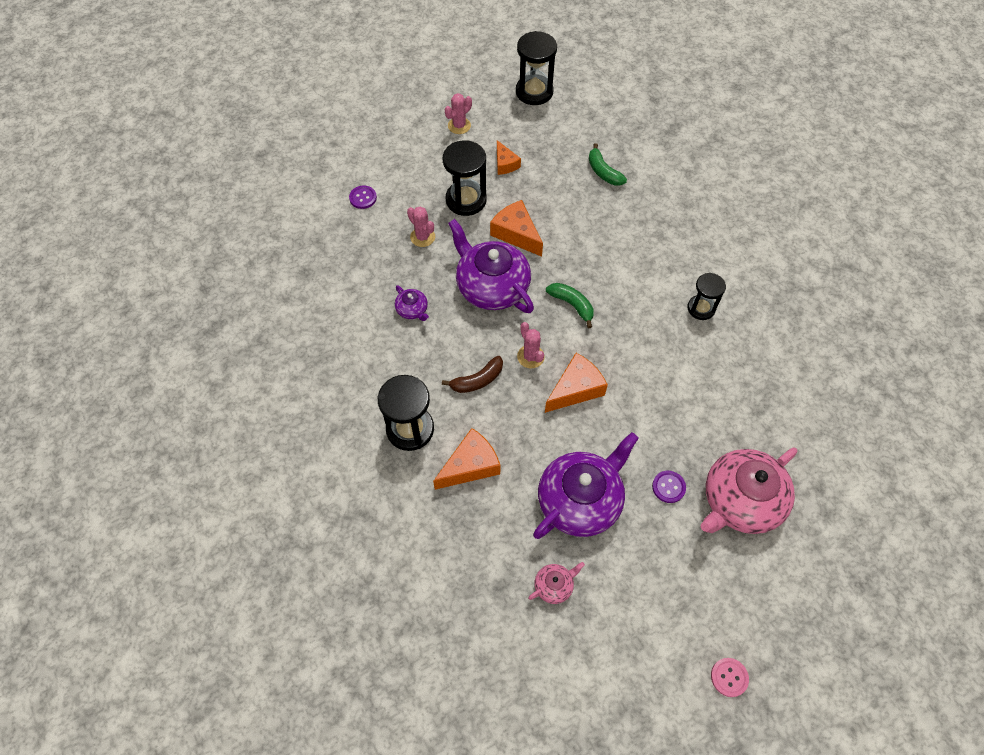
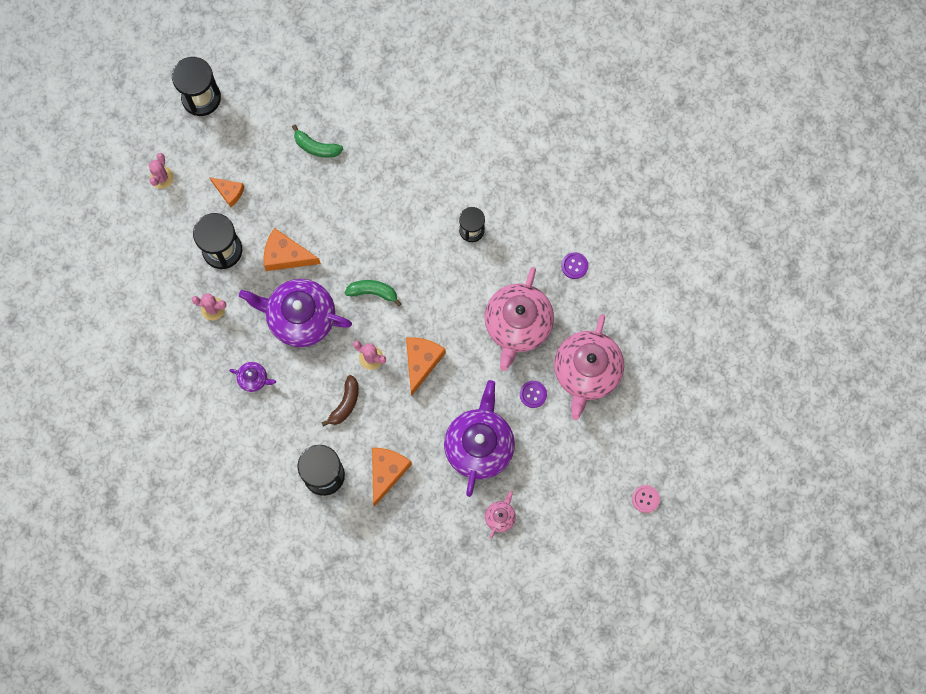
camera: 35 degrees left, 15 degrees up
purple button [349,186,377,209] -> purple button moved to [561,252,588,279]
none -> pink teapot [485,267,554,371]

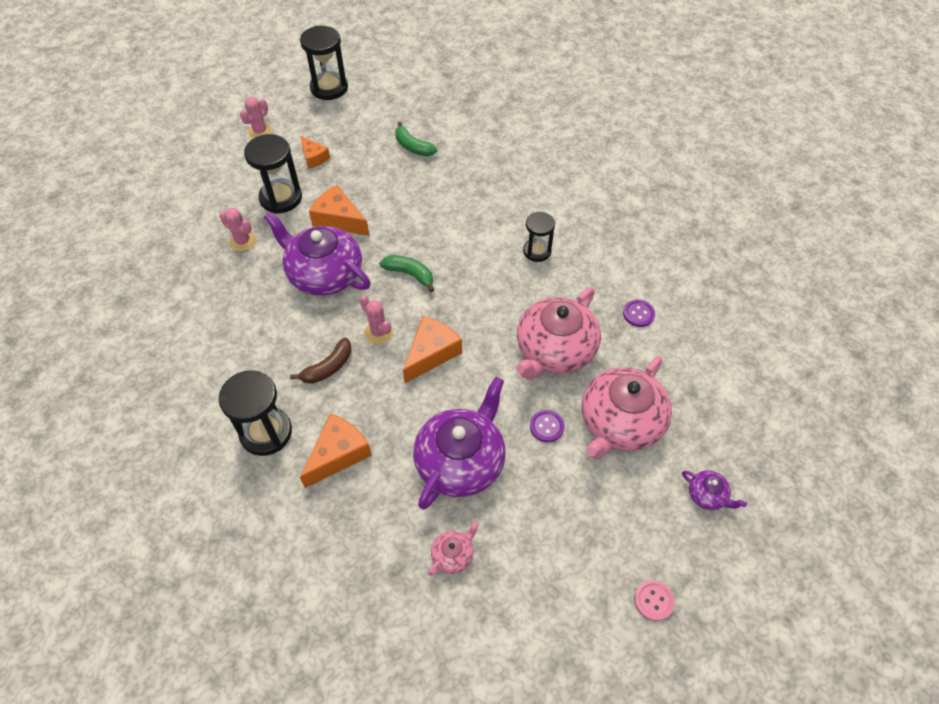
camera: 20 degrees right, 20 degrees down
purple teapot [229,362,276,392] -> purple teapot moved to [682,470,747,510]

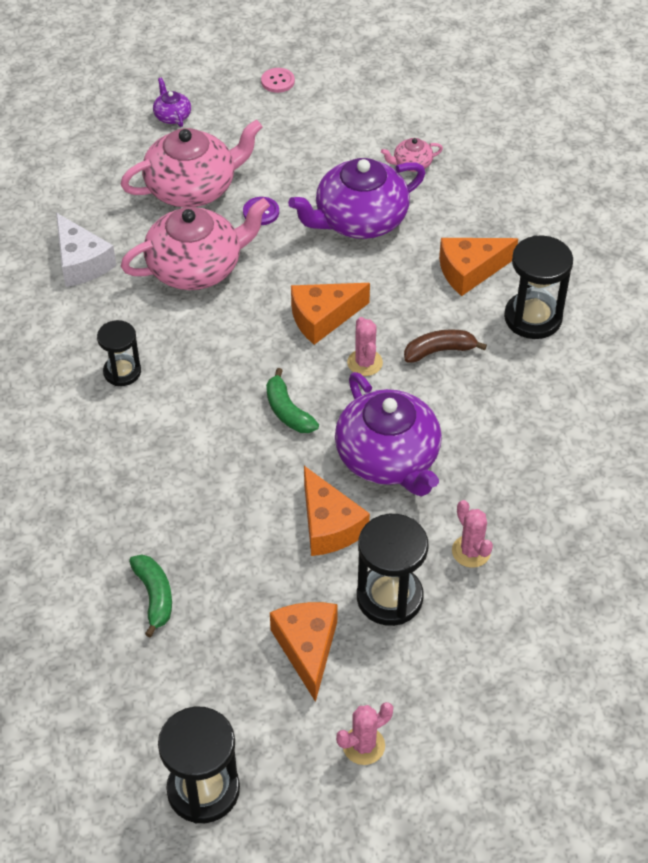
camera: 150 degrees left, 5 degrees down
orange cheese [300,136,330,169] -> orange cheese [270,602,338,702], size x1.59
purple button [623,299,655,327] -> white cheese [56,213,116,287]

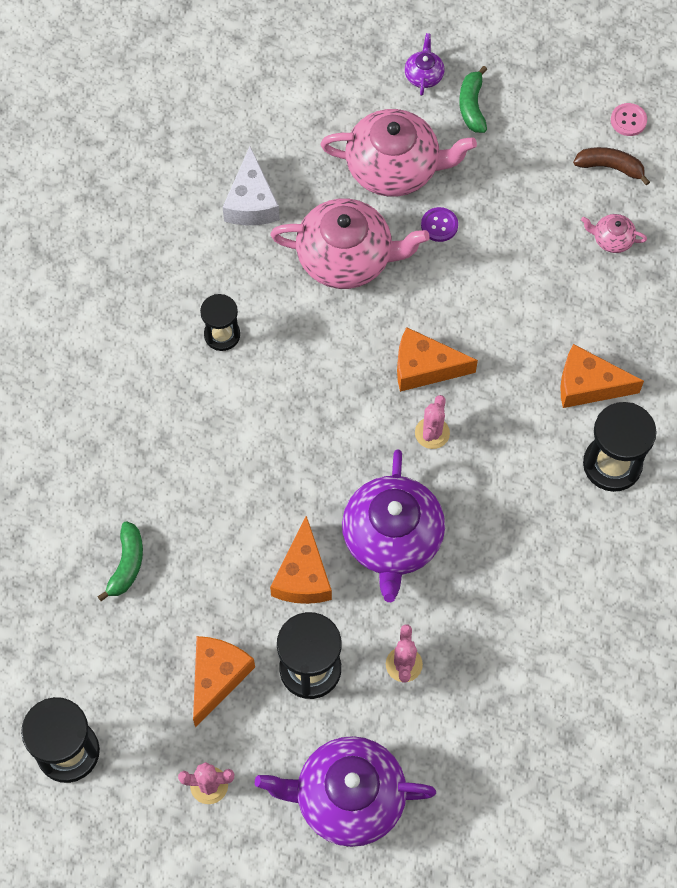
camera: 30 degrees right, 15 degrees up
pink button [261,68,295,93] -> pink button moved to [611,103,647,136]
green banana [266,368,319,433] -> green banana moved to [459,66,487,133]
purple teapot [288,158,426,239] -> purple teapot moved to [255,736,436,847]
brown banana [404,329,487,363] -> brown banana moved to [573,147,650,185]

